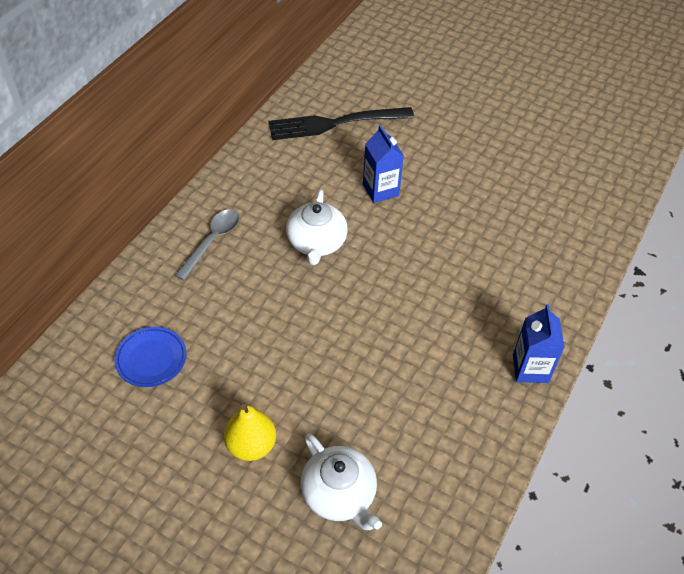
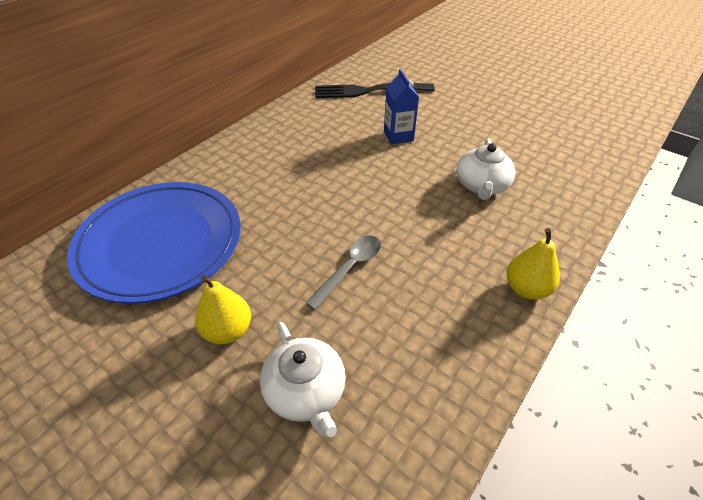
camera: 10 degrees right, 5 degrees down
blue plate [114,327,187,387] -> blue plate [67,182,241,304], size x2.45
grey spoon [175,209,239,280] -> grey spoon moved to [305,236,381,310]
white teapot [286,189,348,265] -> white teapot moved to [456,138,516,200]
blue carton [513,304,565,383] -> yellow pear [506,228,560,300]

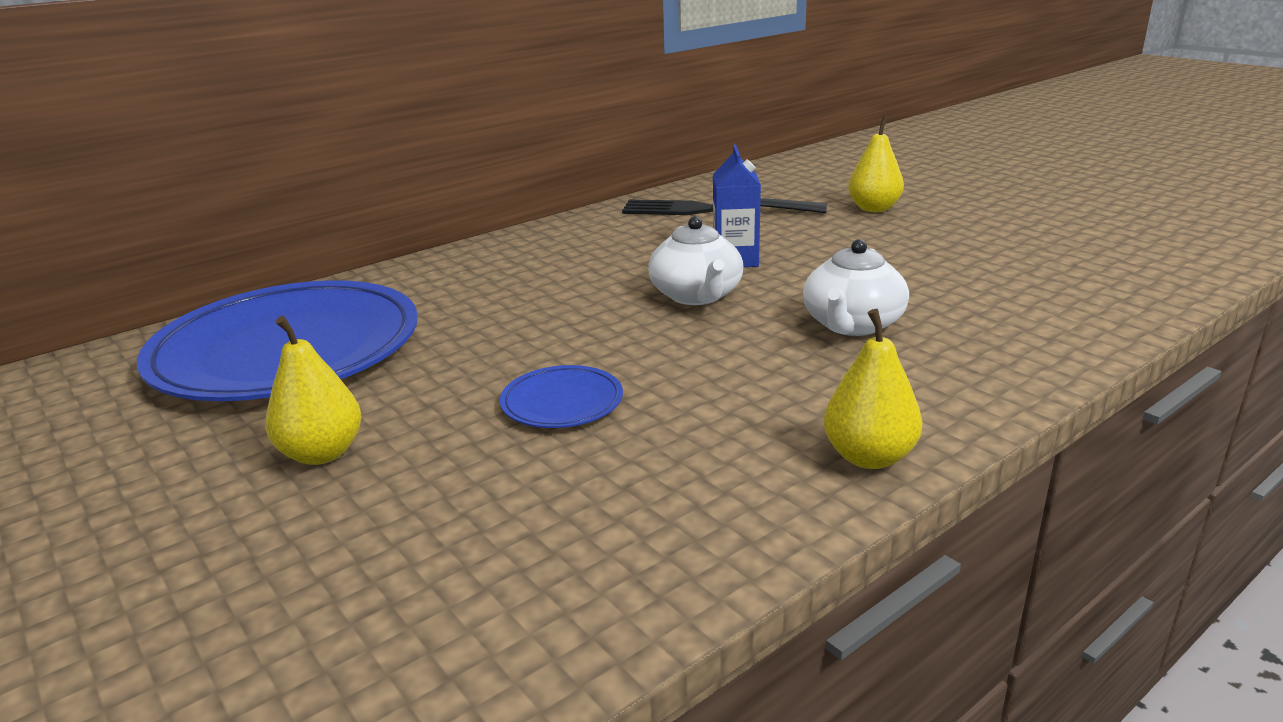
camera: 15 degrees right, 20 degrees down
white teapot [260,322,346,437] -> white teapot moved to [648,216,743,305]
grey spoon [305,236,381,310] -> blue plate [500,365,623,428]
none -> yellow pear [848,116,904,212]

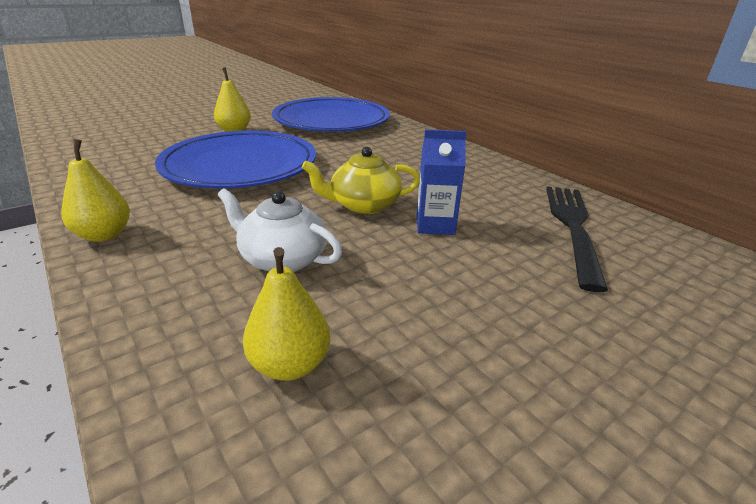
camera: 90 degrees right, 5 degrees up
blue plate [500,365,623,428] -> blue plate [155,131,316,189], size x2.45
white teapot [648,216,743,305] -> yellow teapot [302,147,420,214]
yellow pear [848,116,904,212] -> yellow pear moved to [243,247,330,381]

